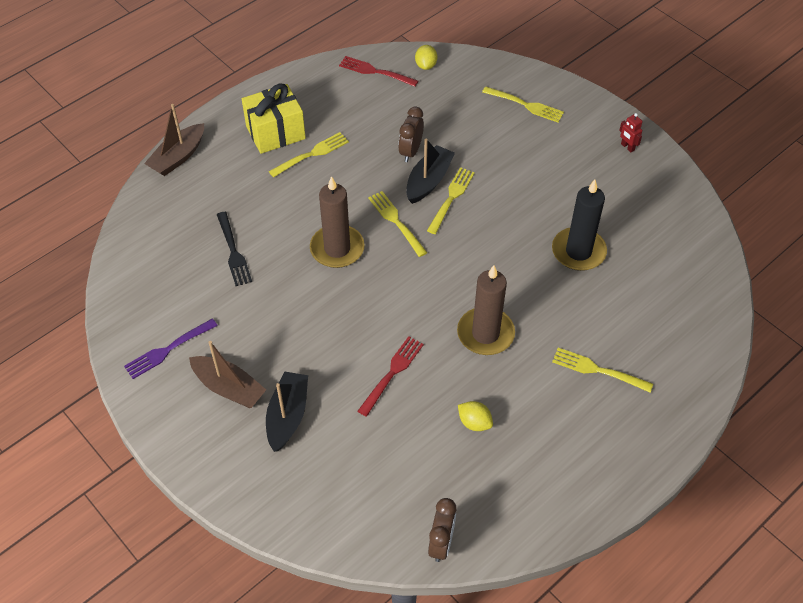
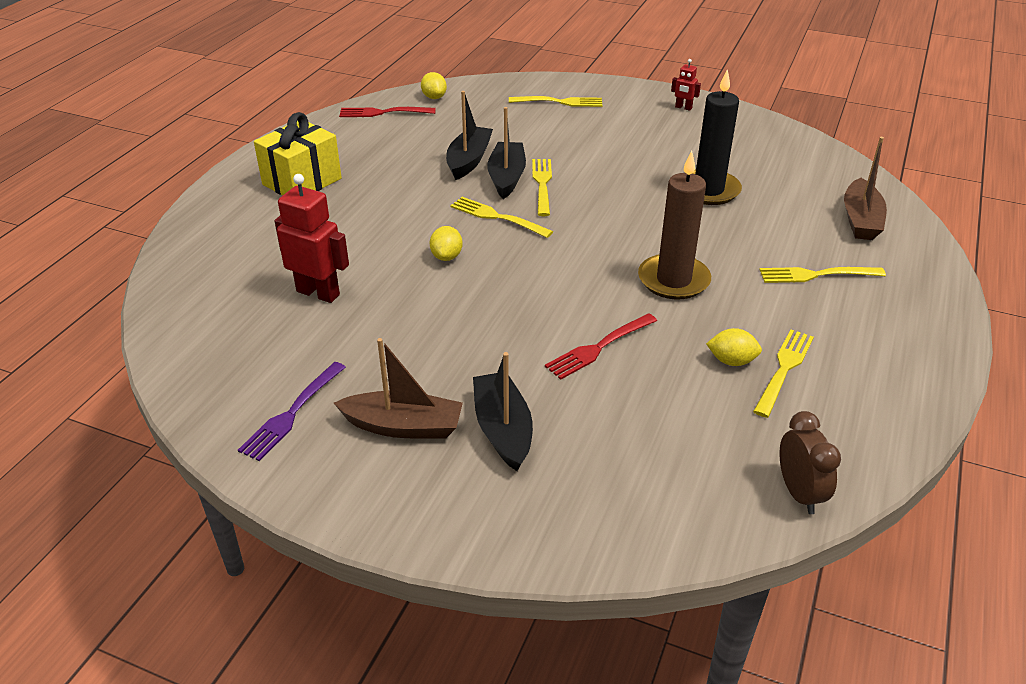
camera: 25 degrees left, 15 degrees down
brown boat [144,104,204,176] -> brown boat moved to [844,137,887,240]
black fork [217,212,252,286] -> red robot [274,174,349,303]
yellow fork [269,132,349,177] -> yellow fork moved to [753,329,814,418]
brown candle [310,176,365,268] -> yellow lemon [429,226,463,261]
red fork [358,336,424,417] -> red fork turned 135 degrees counterclockwise [545,313,657,380]
brown clock [398,107,424,162] -> black boat [446,91,493,180]

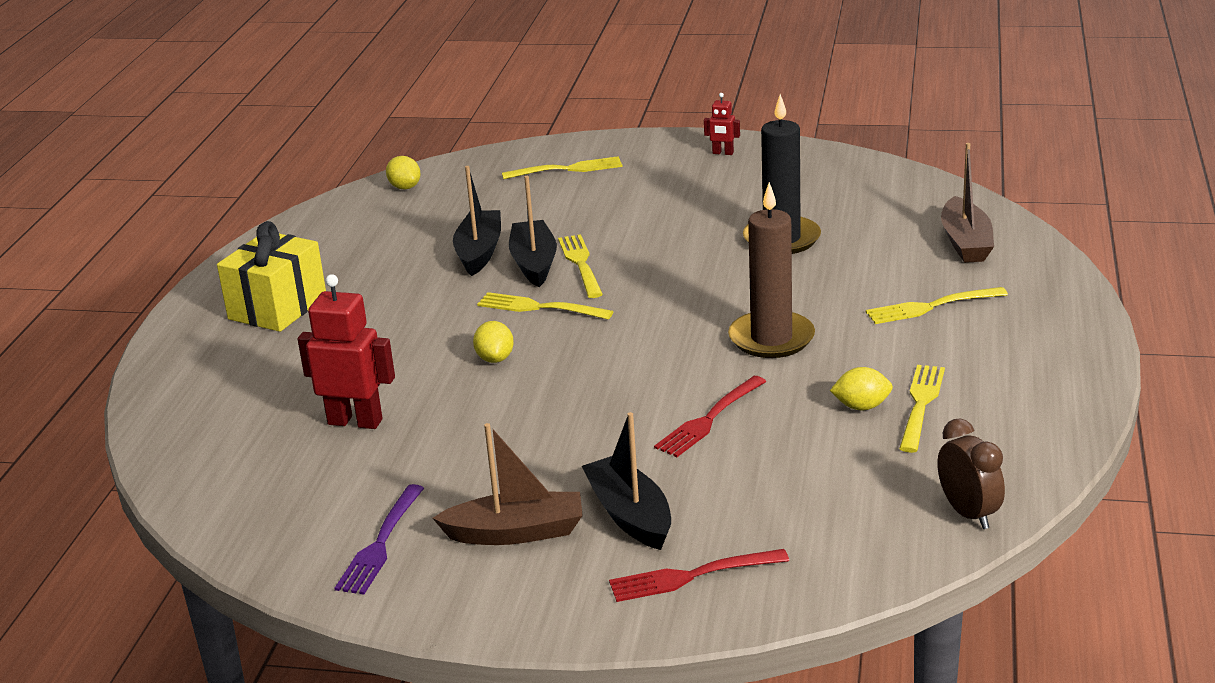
camera: 10 degrees left, 10 degrees down
red fork [339,107,436,117] -> red fork moved to [609,549,789,602]

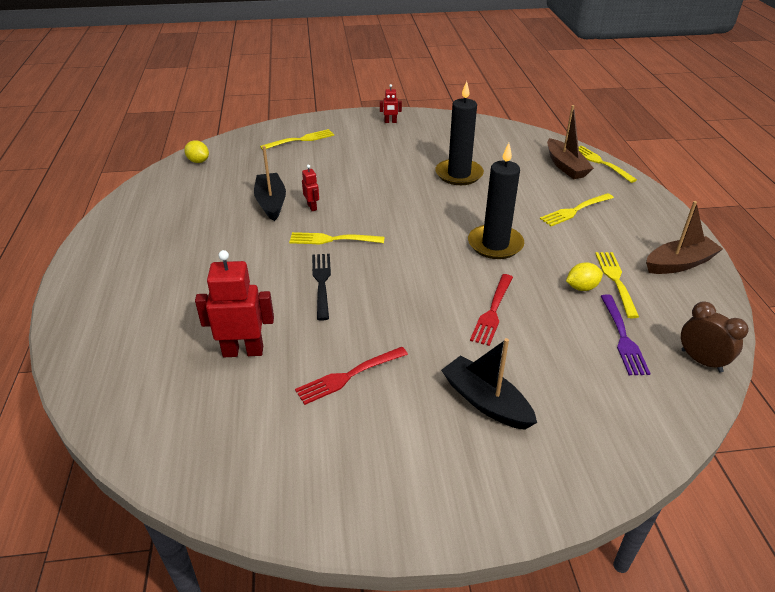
camera: 20 degrees left, 10 degrees up
yellow gift [217,221,326,332] -> none
purple fork [334,484,424,594] -> purple fork moved to [601,294,651,375]
brown boat [433,423,583,545] -> brown boat moved to [646,201,723,274]
yellow lemon [473,321,514,363] -> black fork [312,254,331,321]
black boat [509,176,557,287] -> red robot [302,165,319,211]
yellow fork [558,234,603,298] -> yellow fork moved to [579,146,637,183]
red fork [609,549,789,602] -> red fork moved to [295,347,408,405]
brown candle [728,182,815,358] -> black candle [468,143,524,259]

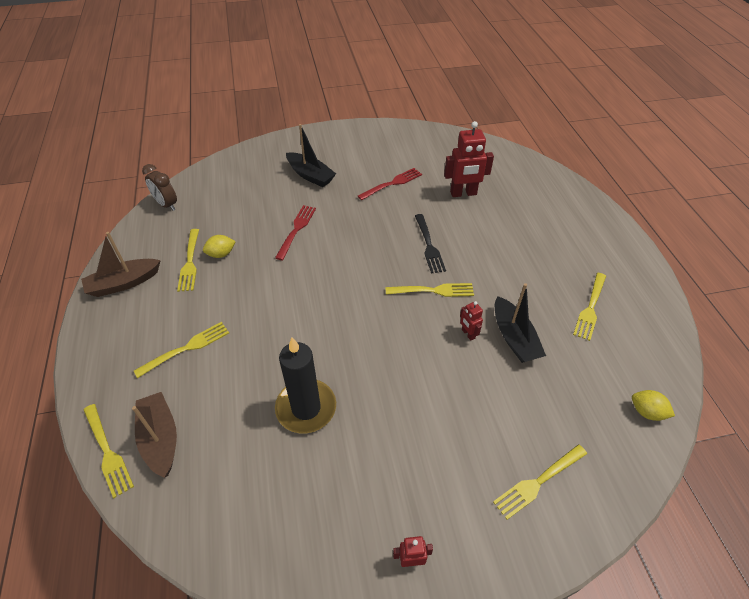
camera: 175 degrees right, 10 degrees up
black candle [468,143,524,259] -> none
purple fork [601,294,651,375] -> none
none -> yellow fork [573,273,606,341]

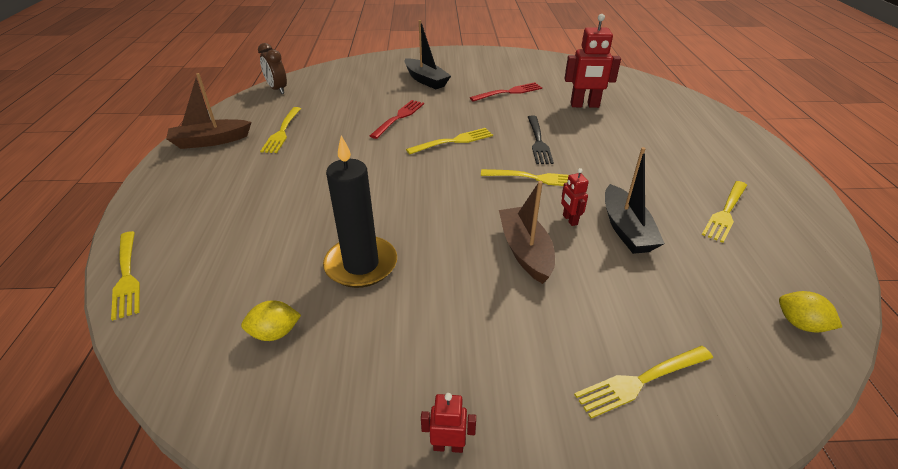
camera: 10 degrees right, 10 degrees down
brown boat [132,392,177,478] -> brown boat moved to [499,181,555,284]
yellow fork [134,322,229,378] -> yellow fork moved to [406,128,493,154]
yellow lemon [203,235,236,258] -> yellow lemon moved to [241,300,301,341]

